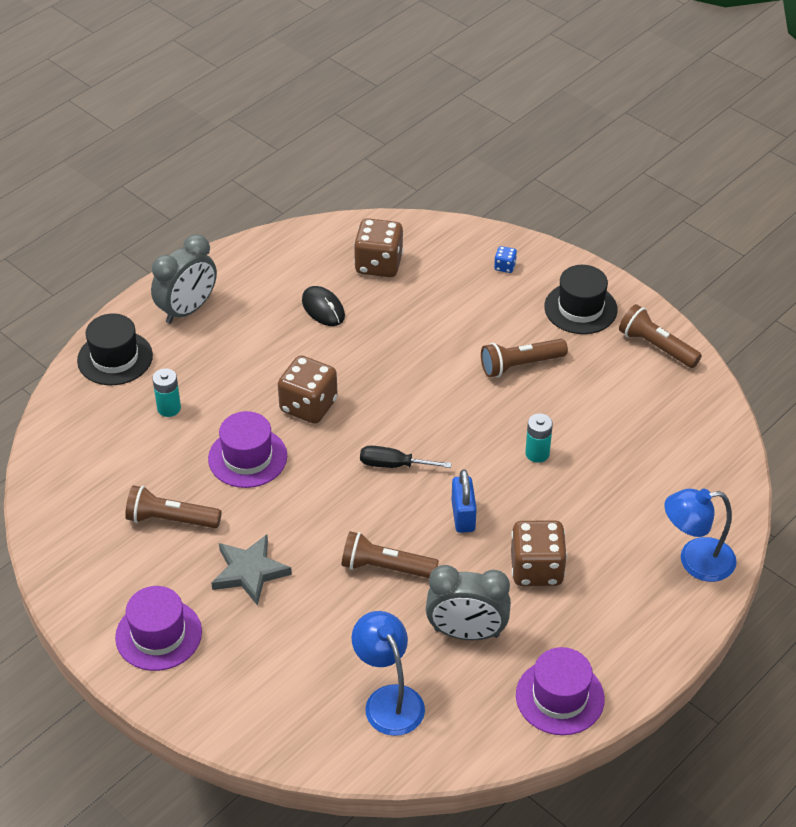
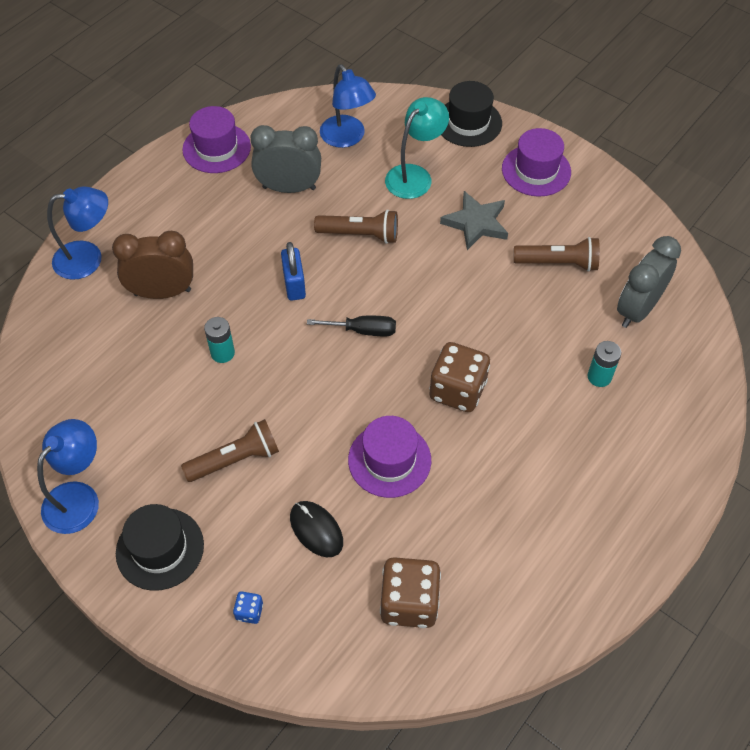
camera: 175 degrees right, 10 degrees up
black hat [77,313,153,385] -> black hat moved to [441,81,502,147]
grey clock [151,234,217,324] -> grey clock moved to [617,236,681,328]
purple hat [208,411,287,488] -> purple hat moved to [348,416,431,498]
black mouse [302,286,345,326] -> black mouse moved to [290,501,343,557]
brown dice [511,520,567,586] -> none
brown flashlight [619,304,702,368] -> blue lamp [37,419,99,534]
none -> brown clock [112,231,193,299]
none -> turquoise lamp [385,97,449,199]

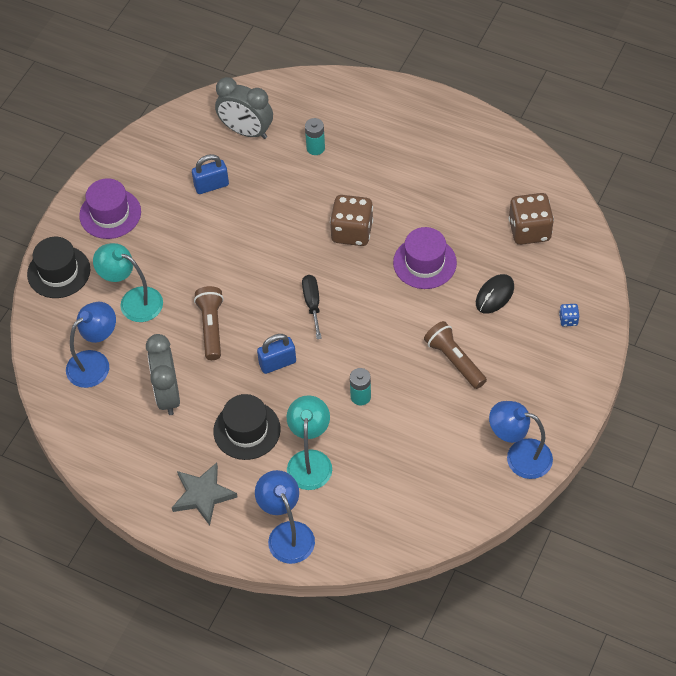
camera: 100 degrees left, 0 degrees up
brown clock [112,231,193,299] -> turquoise lamp [286,395,332,490]
black hat [116,504,204,591] -> black hat moved to [213,394,281,460]
purple hat [182,106,251,173] -> none
grey star [440,191,508,250] -> grey star moved to [172,462,237,525]
brown flashlight [514,237,600,272] -> blue padlock [192,154,229,194]

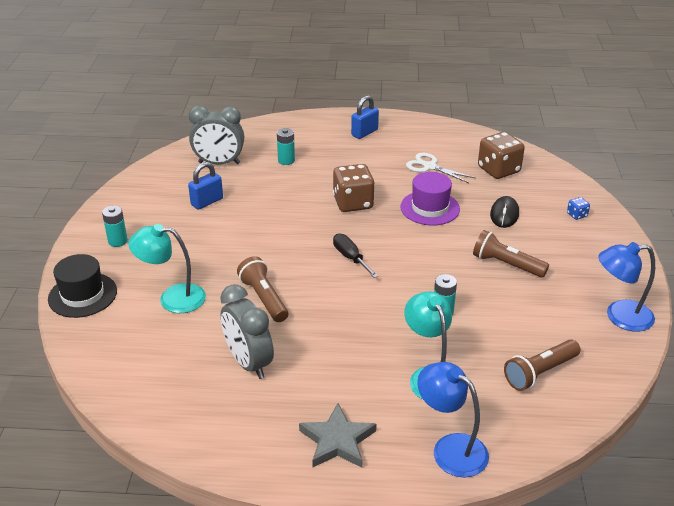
camera: 25 degrees left, 20 degrees down
blue lamp [66,302,116,388] -> none
purple hat [79,178,141,239] -> turquoise battery [102,206,128,247]
black hat [213,394,281,460] -> none
blue padlock [257,334,296,374] -> blue padlock moved to [351,95,379,139]
none -> white scissors [406,153,475,183]
none -> brown flashlight [504,339,580,391]

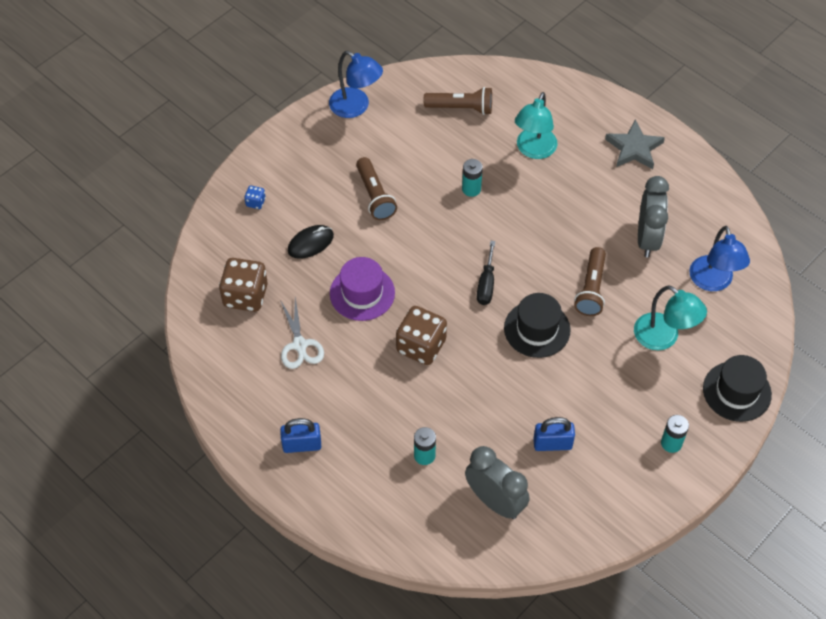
camera: 140 degrees left, 20 degrees up
blue lamp [417,362,489,477] -> blue lamp moved to [689,226,750,291]
none -> black hat [504,293,570,358]

